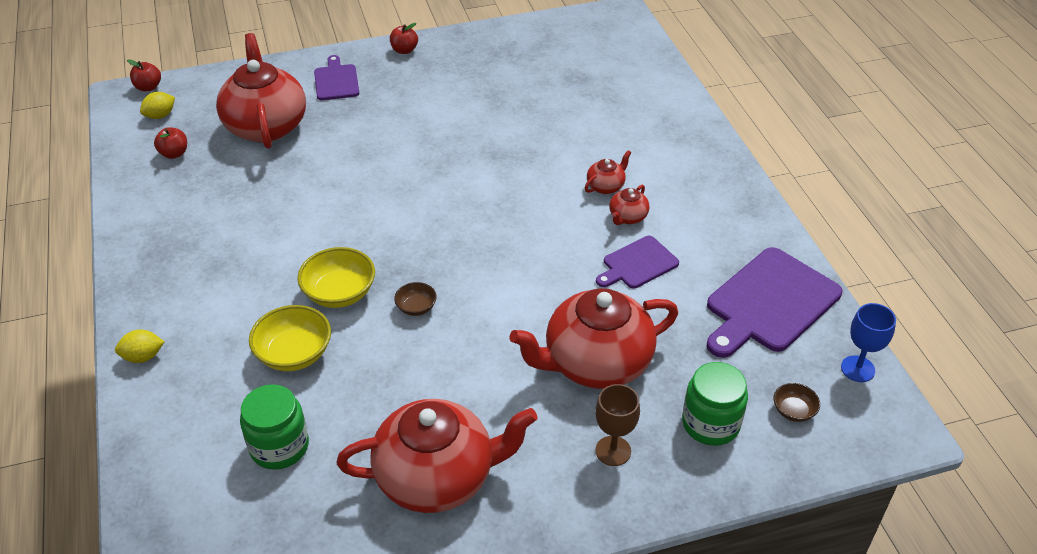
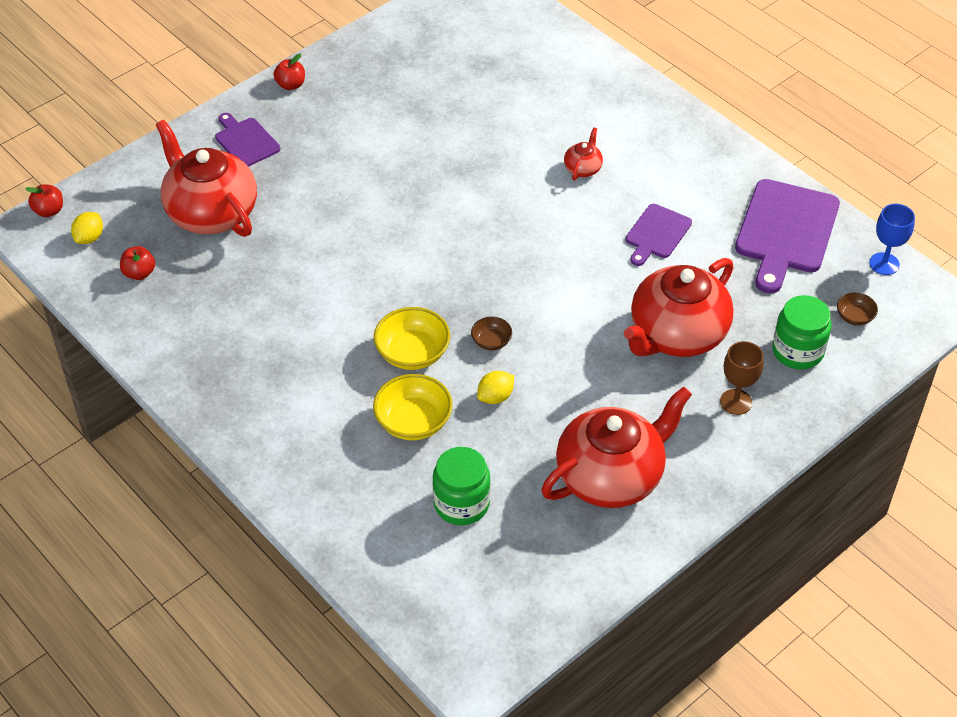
camera: 25 degrees left, 5 degrees up
yellow lemon [115,329,165,363] -> yellow lemon moved to [477,371,514,404]
red teapot [609,185,650,225] -> none

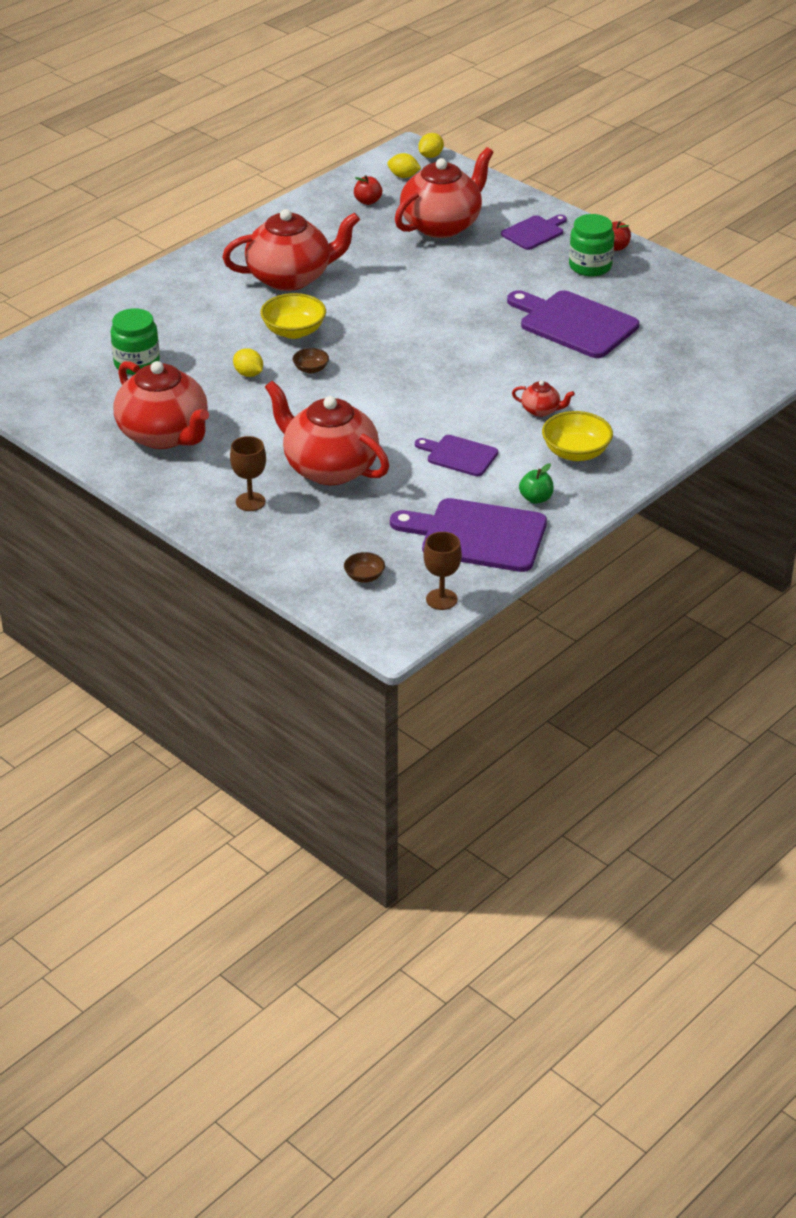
camera: 85 degrees right, 10 degrees down
red apple [25,184,63,217] -> yellow lemon [418,133,444,158]
yellow bowl [373,374,453,441] -> yellow bowl moved to [542,411,613,461]
green jar [772,295,832,370] -> green jar moved to [569,214,614,276]
blue goblet [869,204,915,275] -> brown goblet [423,532,462,610]
none -> red teapot [222,209,360,291]
none -> purple cutting board [507,290,639,358]
none -> green apple [519,463,554,504]

